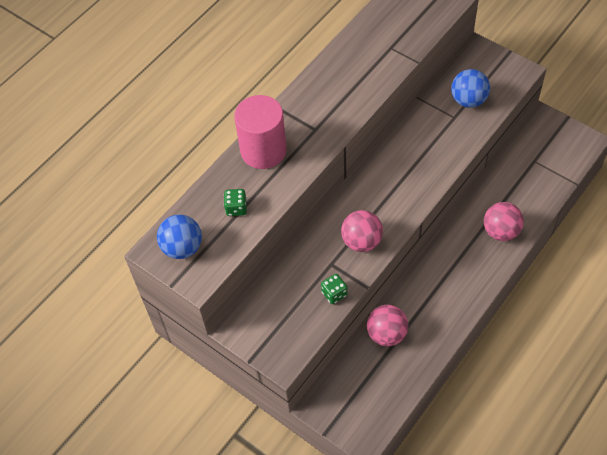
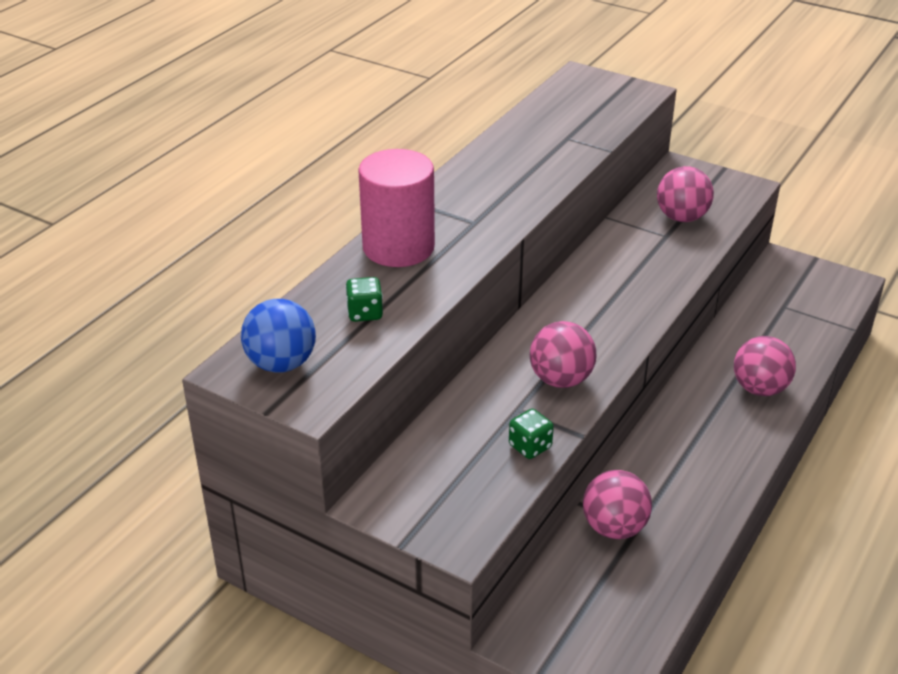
camera: 10 degrees left, 20 degrees down
blue ball [451,69,490,108] -> pink ball [657,166,714,222]

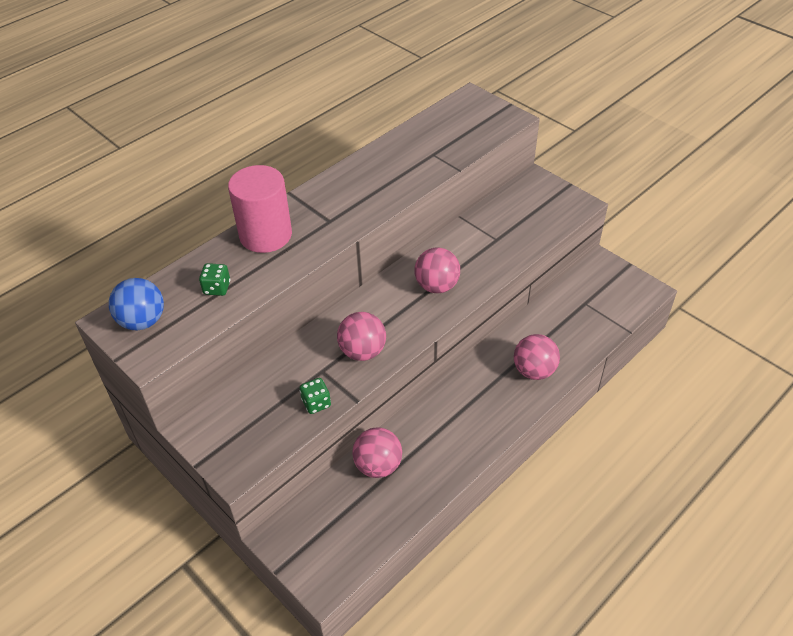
camera: 15 degrees right, 10 degrees up
pink ball [657,166,714,222] -> pink ball moved to [414,248,460,293]

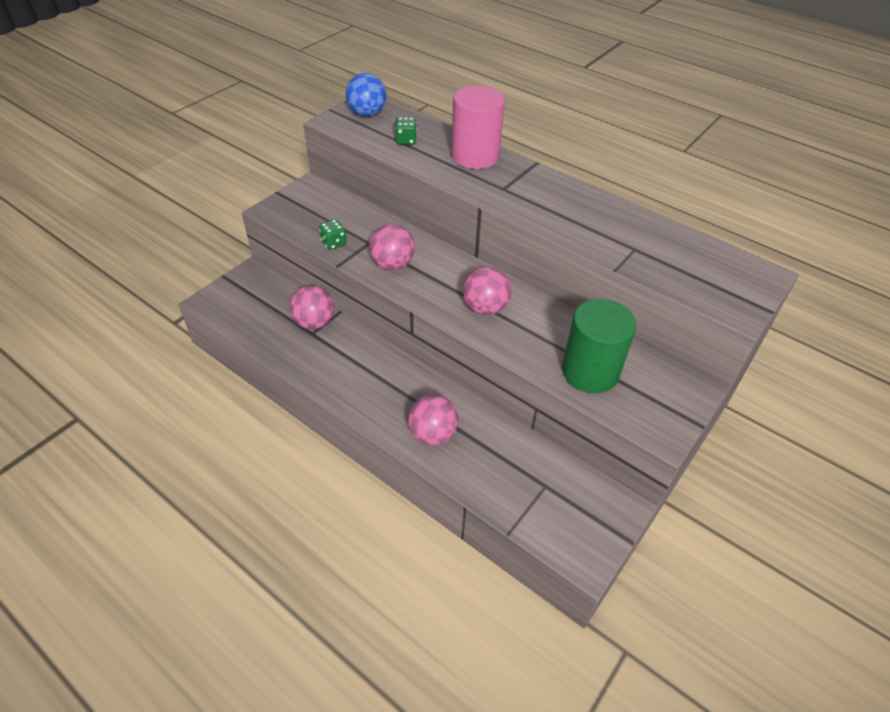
camera: 80 degrees right, 0 degrees up
none -> green cylinder [562,299,636,393]

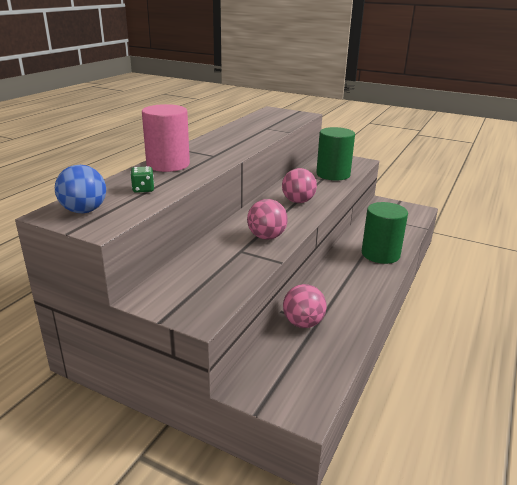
camera: 100 degrees left, 20 degrees down
green dice [319,219,347,250] -> none
pink ball [408,395,458,445] -> green cylinder [362,202,408,264]

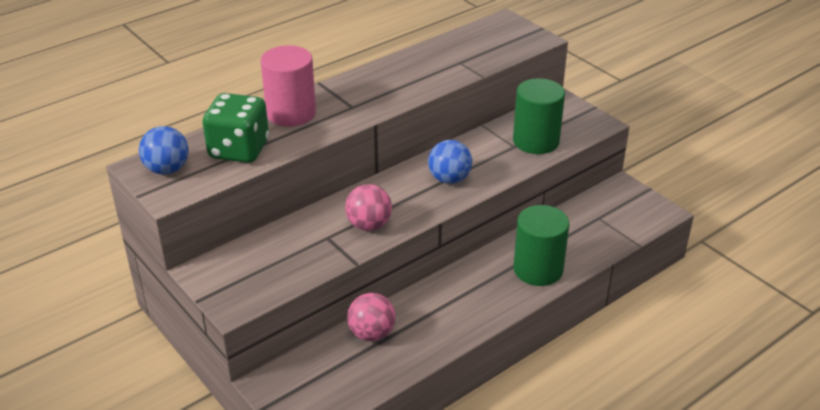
camera: 25 degrees right, 10 degrees up
green dice [130,166,154,193] -> green dice [203,93,269,163], size x2.28
pink ball [282,168,317,203] -> blue ball [428,140,472,184]

